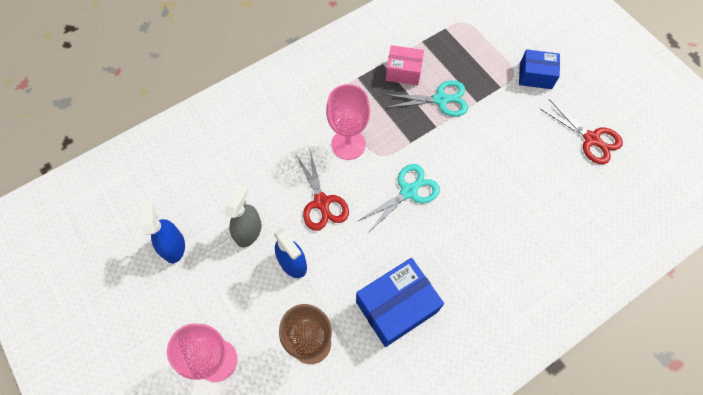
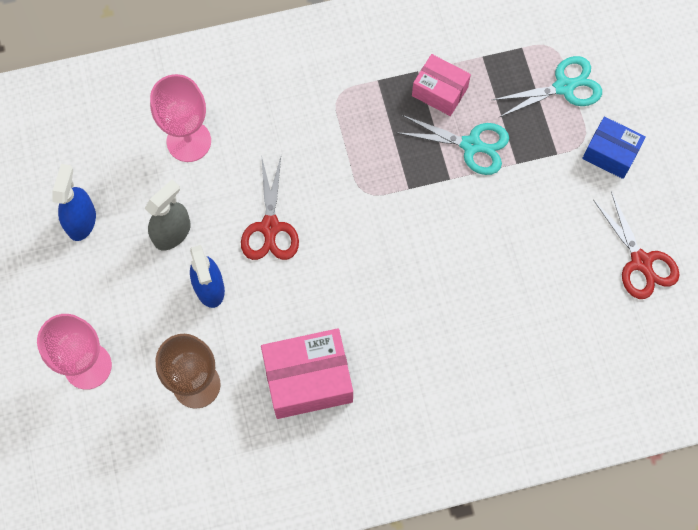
camera: 20 degrees right, 5 degrees up
pink goblet [326,84,370,160] -> pink goblet moved to [150,74,211,162]
blue box [356,258,444,347] -> pink box [261,328,353,419]
turquoise scissors [358,164,440,234] -> turquoise scissors moved to [492,56,602,118]

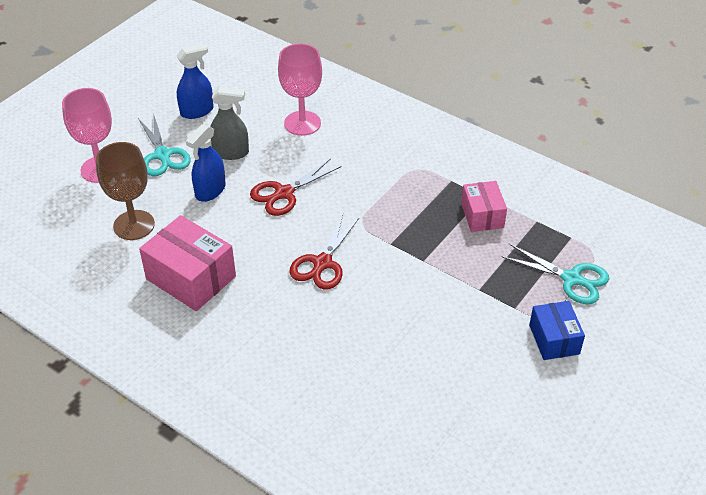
camera: 50 degrees right, 25 degrees down
turquoise scissors [398,115,509,175] -> turquoise scissors moved to [138,113,191,176]
red scissors [593,191,680,299] -> red scissors moved to [289,214,360,289]

